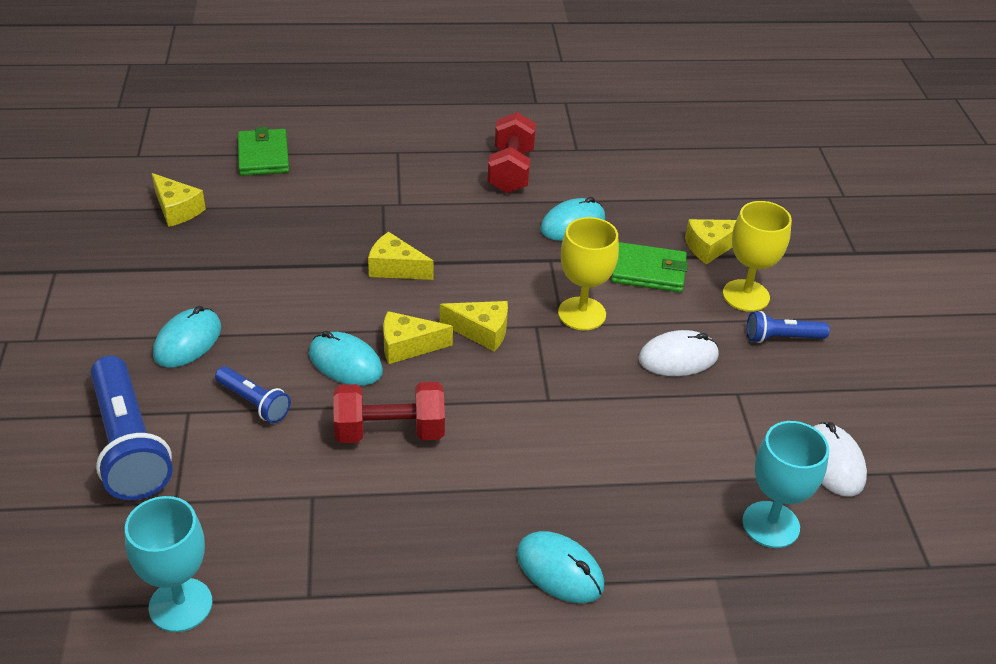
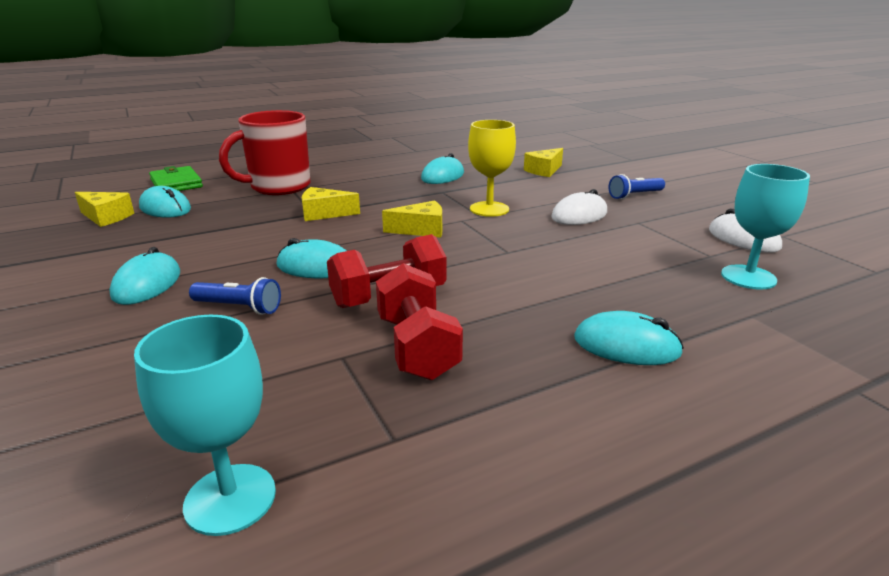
camera: 20 degrees left, 15 degrees down
blue flashlight [91,356,173,500] -> none
yellow cheese [383,311,453,364] -> none
red dumbbell [487,112,536,193] -> red dumbbell moved to [376,263,463,380]
green wallet [611,242,688,292] -> none
yellow goblet [723,201,792,312] -> none
none -> turquoise mouse [139,186,191,218]
none -> red mug [219,110,311,195]

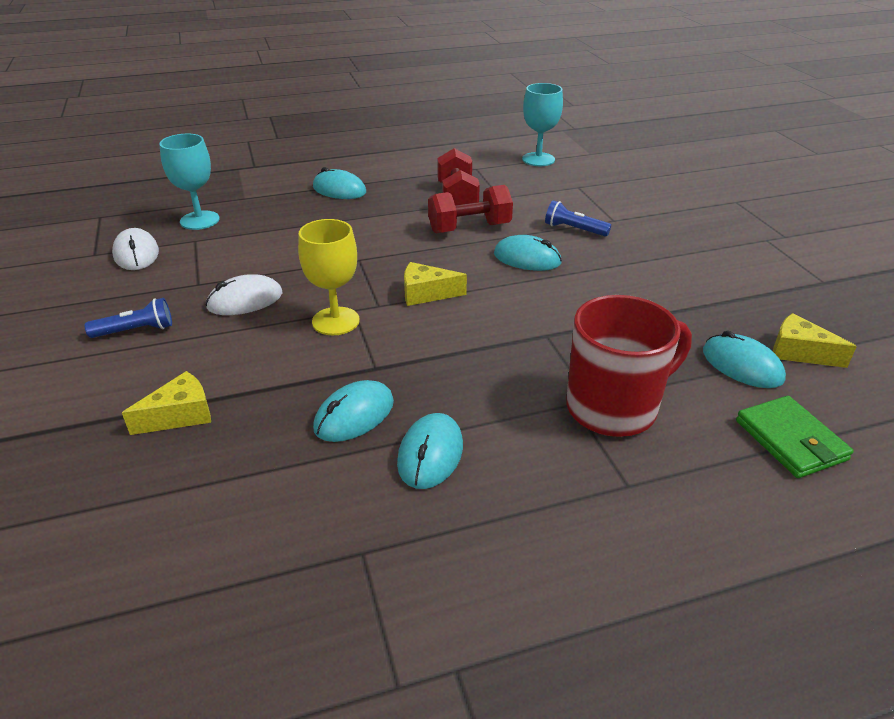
camera: 170 degrees left, 10 degrees up
turquoise mouse [109,247,180,305] -> turquoise mouse moved to [397,413,463,489]
yellow cheese [302,187,360,221] -> none

